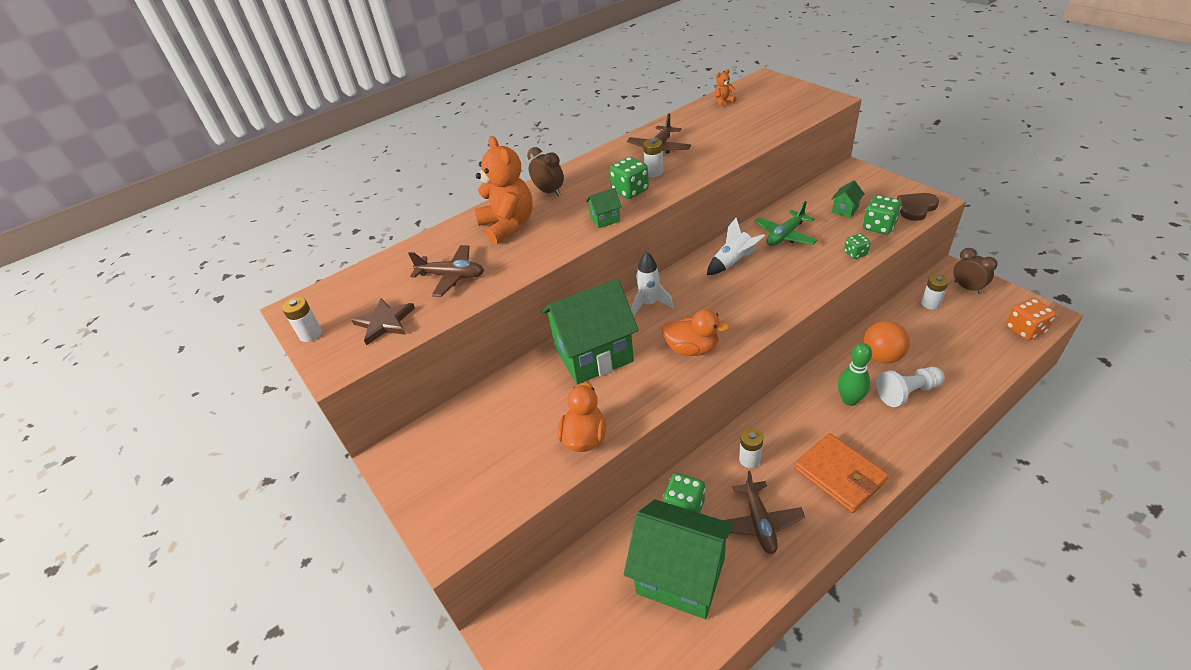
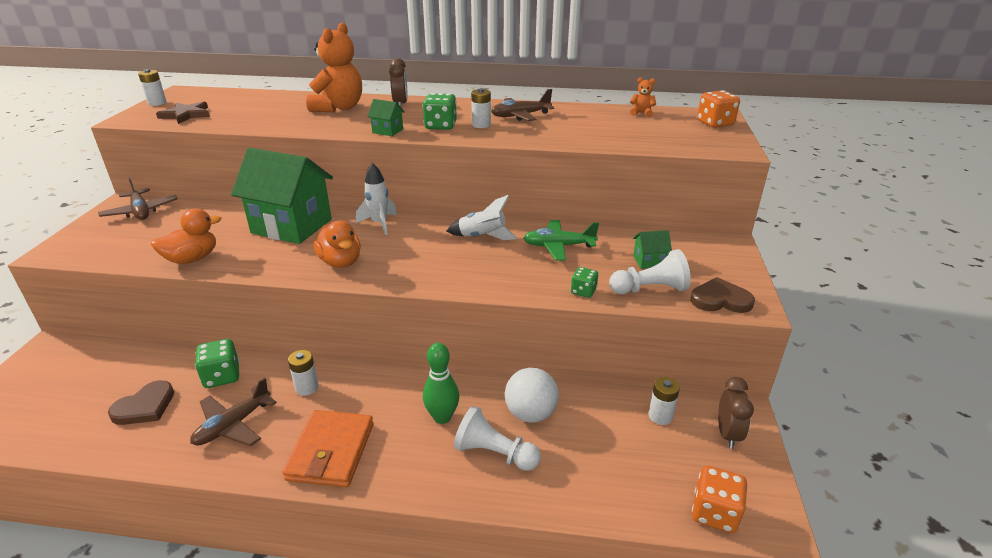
camera: 40 degrees right, 10 degrees down
brown plane [408,245,484,297] -> brown plane moved to [98,177,178,220]
green house [624,499,734,619] -> brown heart [108,380,174,425]
green dice [863,195,902,235] -> white pawn [609,249,691,294]
orange ball [863,321,910,363] -> white ball [505,368,559,423]
none -> orange dice [697,90,740,128]

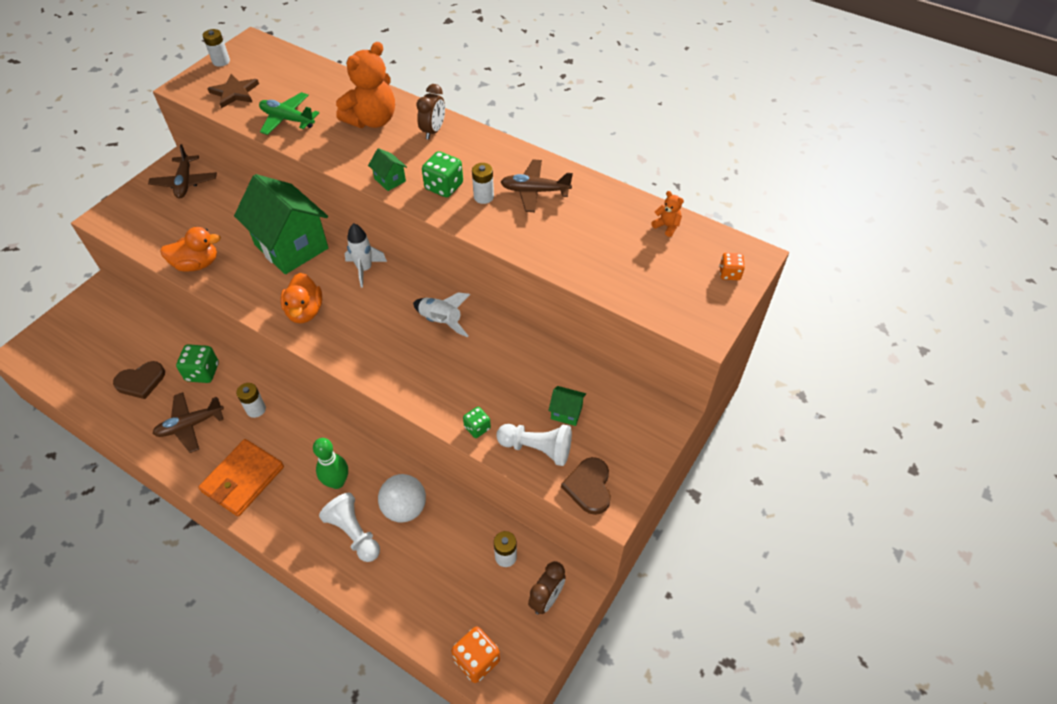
camera: 25 degrees right, 20 degrees up
green plane [524,220,599,261] -> green plane moved to [259,92,319,135]
brown heart [691,277,755,313] -> brown heart turned 120 degrees counterclockwise [561,457,611,515]
orange dice [697,90,740,128] -> orange dice [719,253,745,280], size x0.62

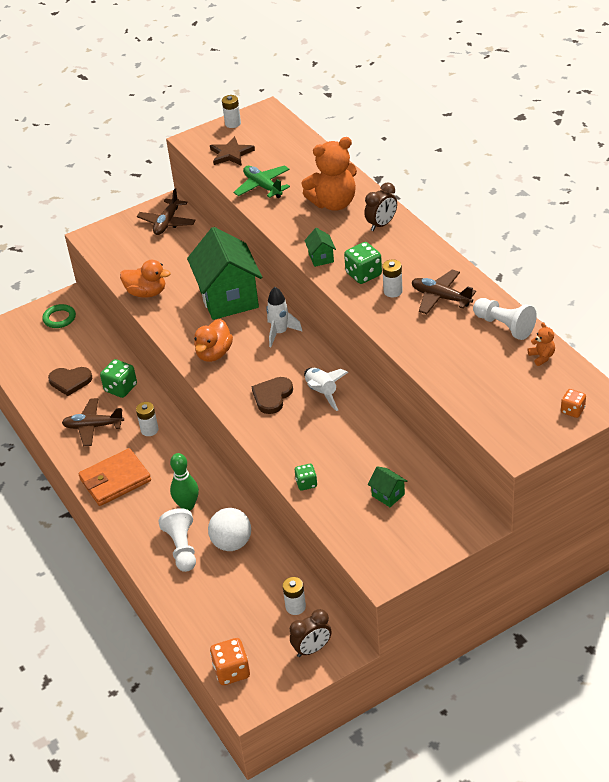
camera: 30 degrees right, 10 degrees down
white pawn [496,424,572,466] -> white pawn moved to [473,298,537,340]
brown heart [561,457,611,515] -> brown heart moved to [251,377,293,414]
none -> green ring [42,304,76,328]

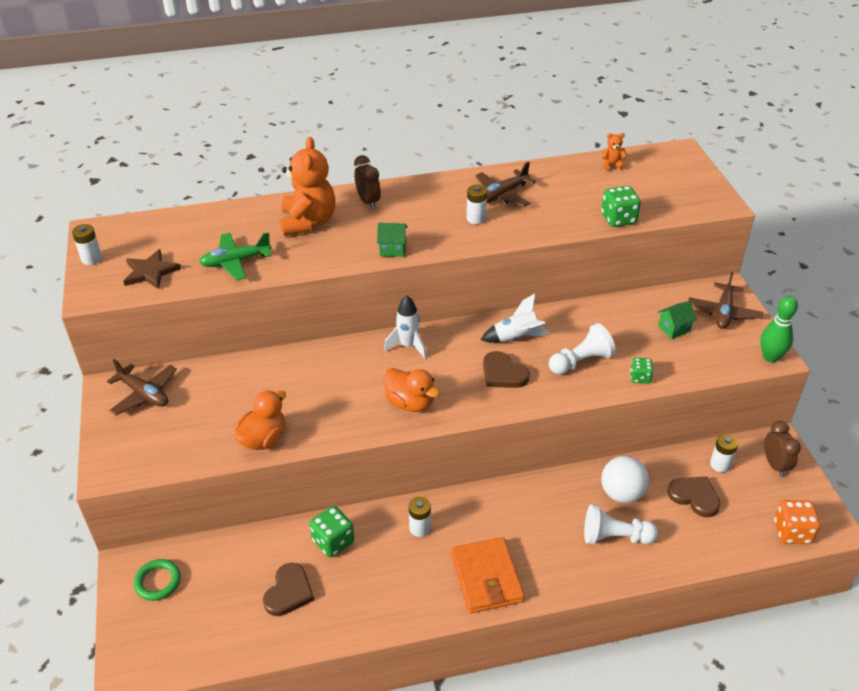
camera: 75 degrees left, 0 degrees up
brown plane [62,398,124,446] -> brown plane moved to [688,272,763,329]
green bowling pin [170,453,199,511] -> green bowling pin moved to [760,296,798,363]
green house [187,227,262,320] -> none
green dice [344,242,382,284] -> green dice moved to [601,186,641,227]
white pawn [473,298,537,340] -> white pawn moved to [549,323,616,375]
orange dice [561,389,586,418] -> none
none -> brown heart [667,477,721,517]

